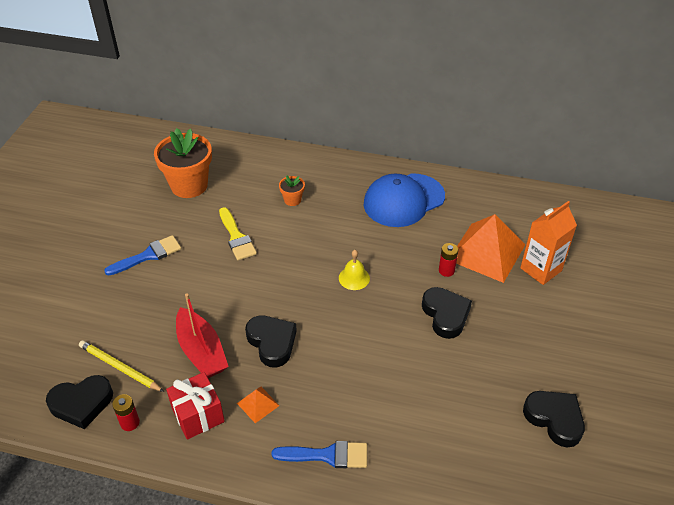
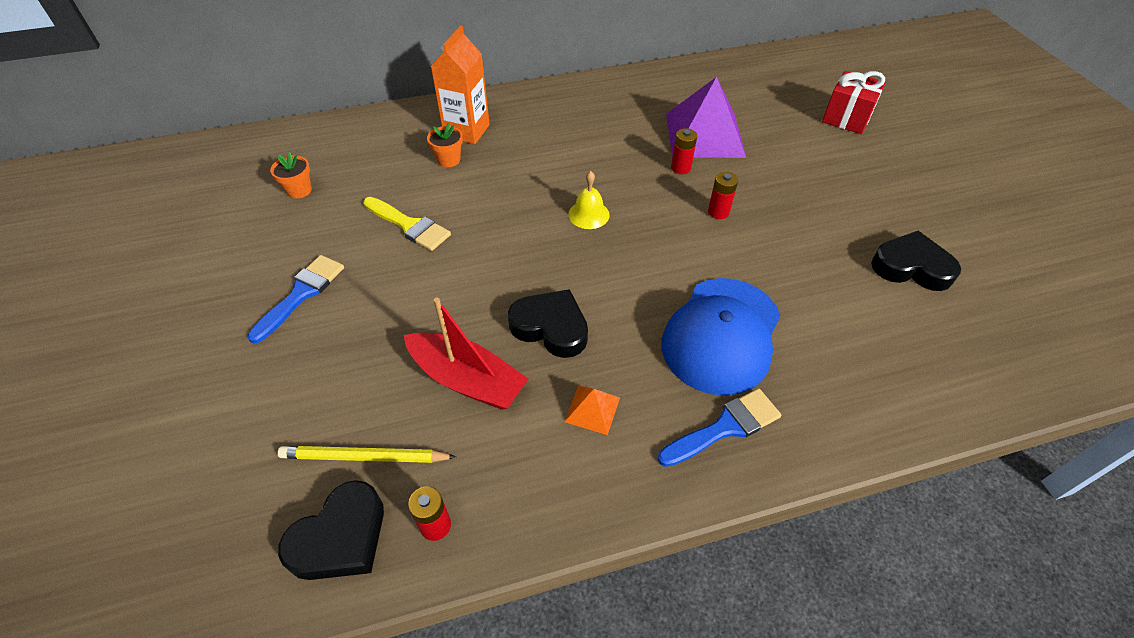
camera: 30 degrees left, 5 degrees up
orange flower pot [154,128,212,198] -> orange flower pot [270,152,312,199], size x0.46
red gift [166,372,225,440] -> red gift moved to [822,71,886,134]
blue cap [364,173,445,227] -> blue cap moved to [661,278,780,395]
black heart [422,287,472,339] -> red battery [708,172,738,219]
orange pyramid [456,214,526,283] -> purple pyramid [666,77,746,158]
orange carton [520,201,577,285] -> orange carton moved to [430,26,490,144]

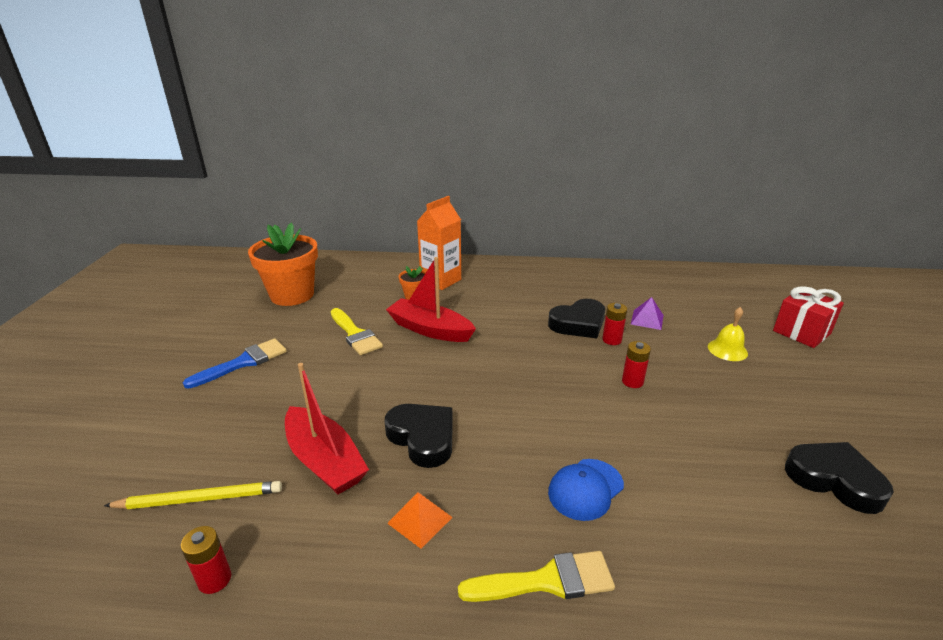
camera: 20 degrees right, 20 degrees down
orange flower pot [270,152,312,199] -> orange flower pot [248,223,318,306], size x2.19
yellow pencil [278,446,456,463] -> yellow pencil turned 150 degrees clockwise [104,481,282,509]
black heart [278,480,384,580] -> black heart moved to [548,299,605,338]
yellow bell [568,171,610,229] -> yellow bell moved to [708,307,748,361]
blue brush [658,388,781,467] -> yellow brush [458,551,615,602]
blue cap [661,278,780,395] -> blue cap [548,459,624,521], size x0.54
purple pyramid [666,77,746,158] -> purple pyramid [631,297,664,330], size x0.44
none -> red boat [386,257,476,342]

